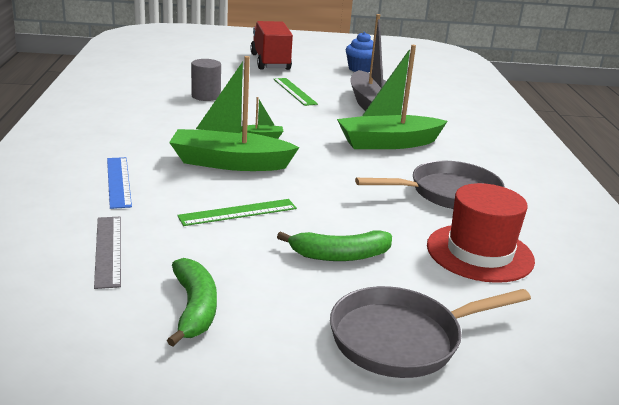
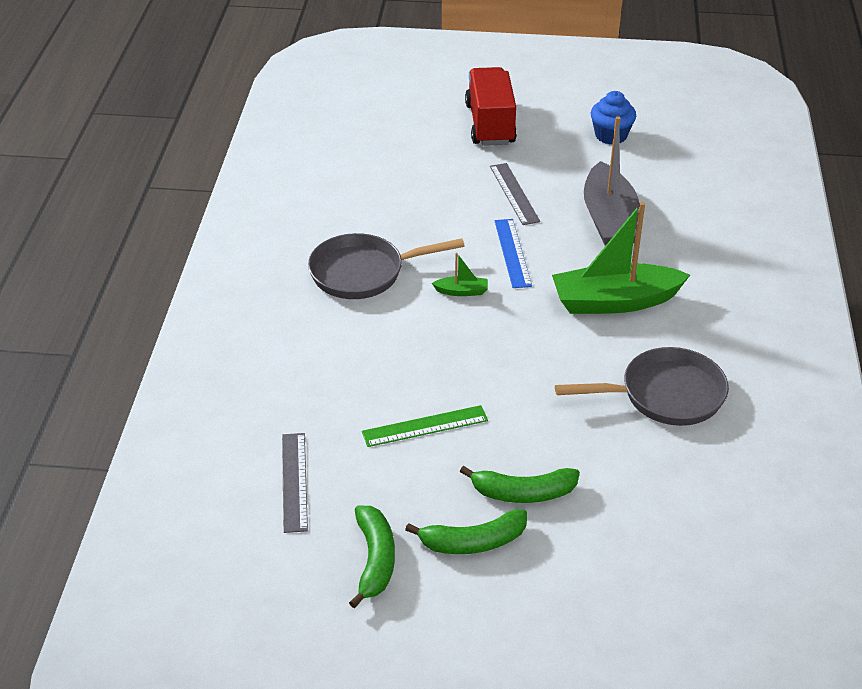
camera: 10 degrees right, 15 degrees up
blue ruler [107,157,132,209] -> blue ruler moved to [495,219,532,288]
green boat [169,56,299,171] -> none
grey cylinder [191,59,221,101] -> none
green ruler [274,78,318,106] -> grey ruler [490,163,540,225]
grey pan [330,286,531,378] -> grey pan moved to [308,233,465,299]
red hat [427,183,535,283] -> none
none -> green banana [405,509,527,554]

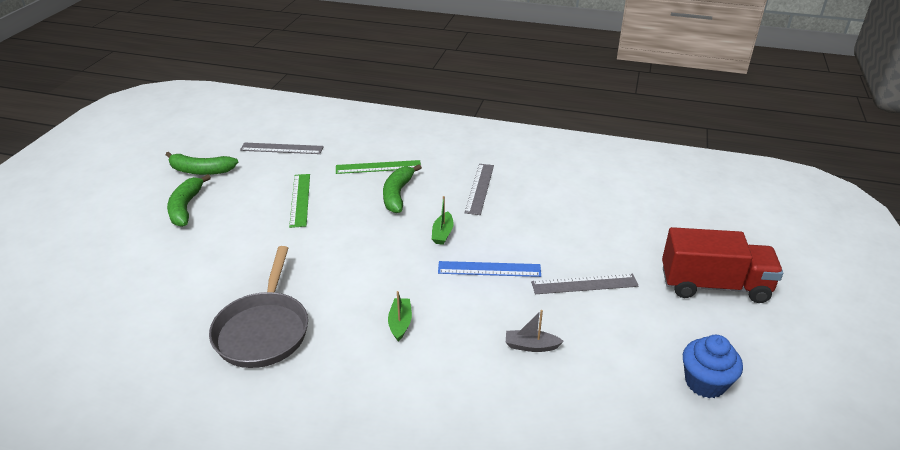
camera: 100 degrees right, 5 degrees down
grey pan [308,233,465,299] -> grey ruler [464,164,494,215]
green banana [460,466,580,503] -> green banana moved to [383,164,422,213]
green boat [552,202,690,314] -> green boat [388,291,412,342], size x0.41
grey boat [584,116,640,246] -> grey boat [506,310,564,352], size x0.41
none -> green ruler [336,160,421,174]

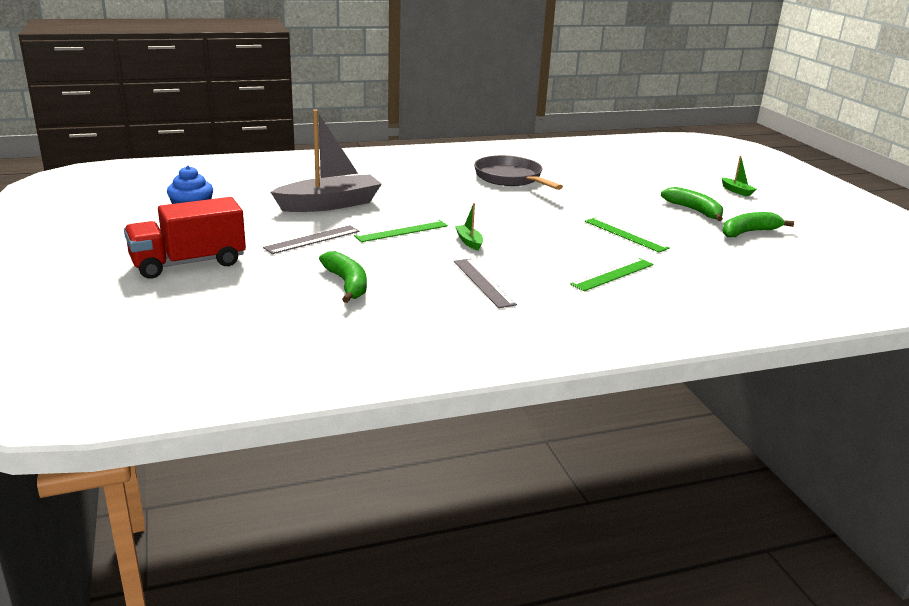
camera: 145 degrees right, 10 degrees down
grey ruler [240,143,324,154] -> none
green banana [383,164,422,213] -> green banana moved to [319,251,367,303]
green boat [388,291,412,342] -> green boat moved to [721,155,756,196]
blue ruler [438,261,541,277] -> green ruler [354,220,448,242]
grey boat [506,310,564,352] -> grey boat [270,109,382,212], size x2.43

